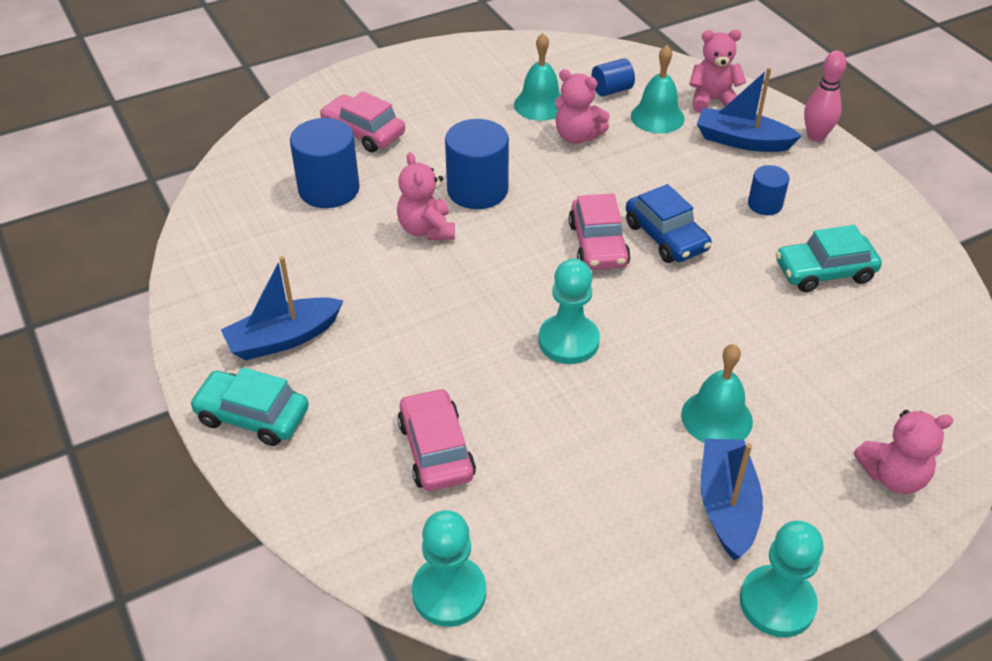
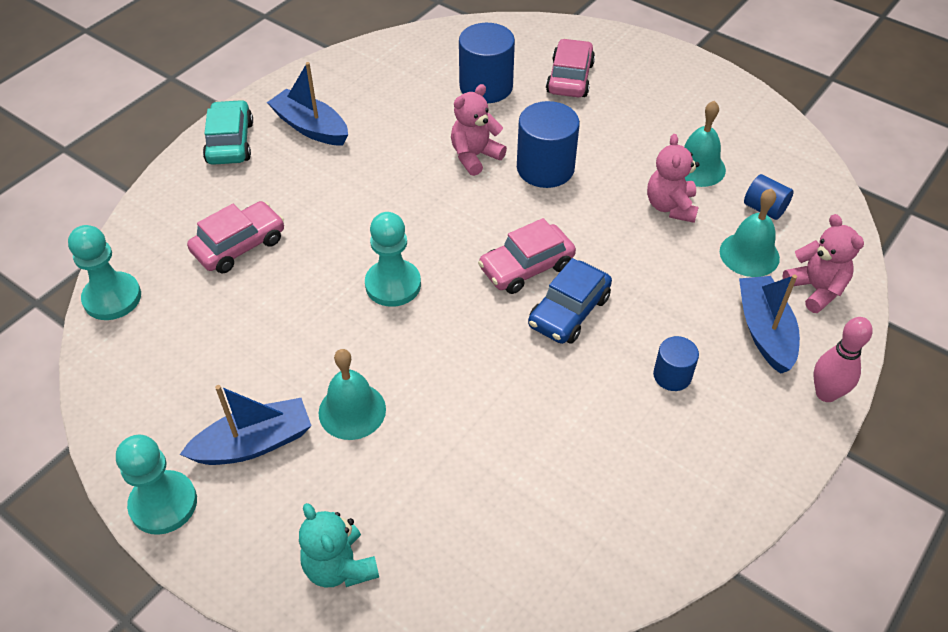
camera: 65 degrees right, 5 degrees up
turquoise car [776,225,882,292] -> none
pink teddy bear [854,410,954,494] -> turquoise teddy bear [299,503,379,588]

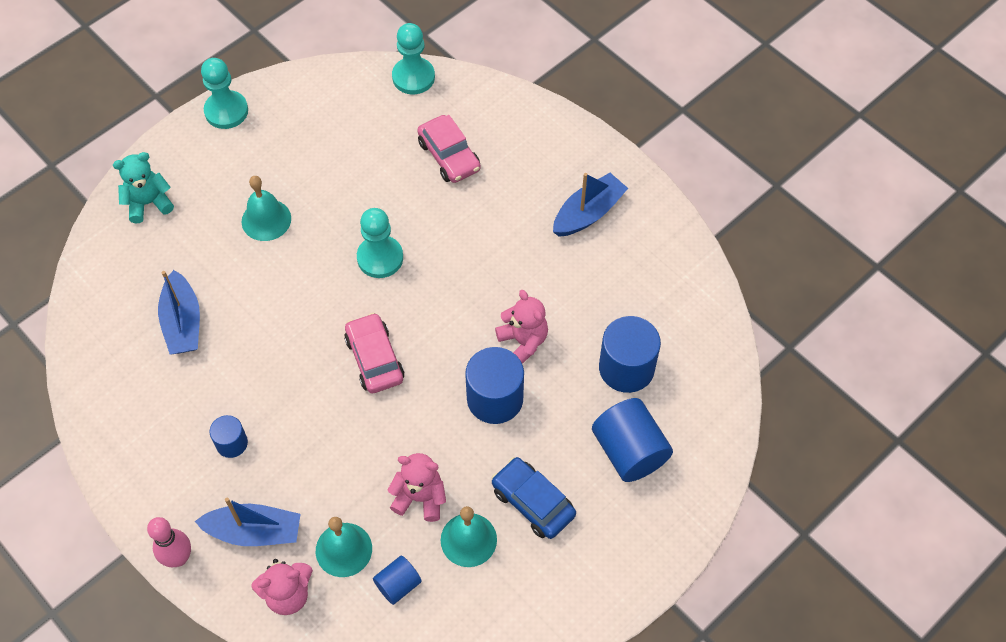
camera: 100 degrees right, 10 degrees up
blue boat [180,385,312,465] -> blue boat moved to [158,270,200,355]
turquoise car [203,100,253,165] -> none
blue car [528,258,612,344] -> blue car moved to [492,457,576,539]
pink car [546,39,595,97] -> blue cylinder [592,398,673,482]

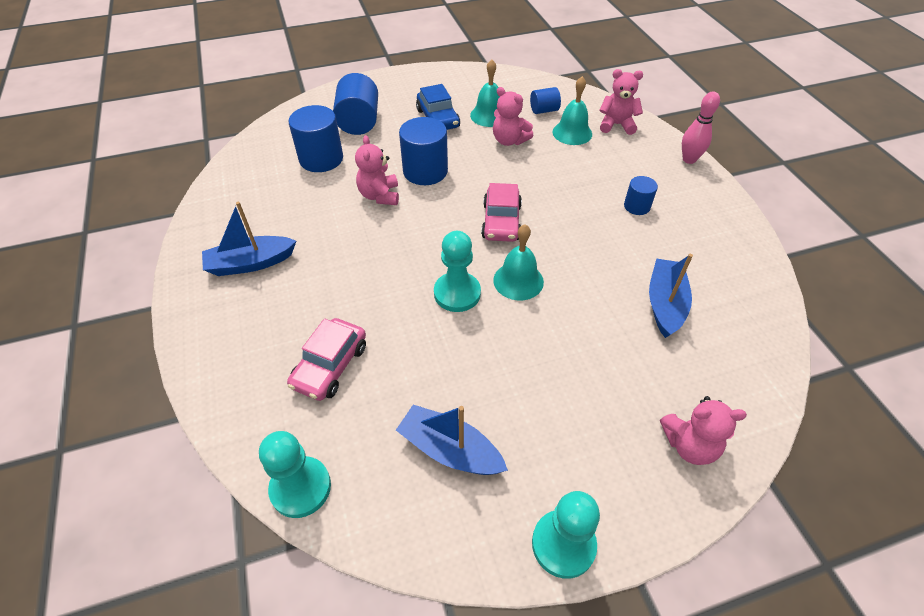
camera: 155 degrees left, 10 degrees down
turquoise teddy bear [113,152,174,223] -> pink teddy bear [660,396,747,465]
blue boat [195,498,300,546] -> blue boat moved to [396,405,508,475]
turquoise bell [242,176,291,241] -> turquoise bell moved to [493,224,544,301]
pink car [417,115,481,183] -> pink car turned 150 degrees counterclockwise [287,318,366,401]

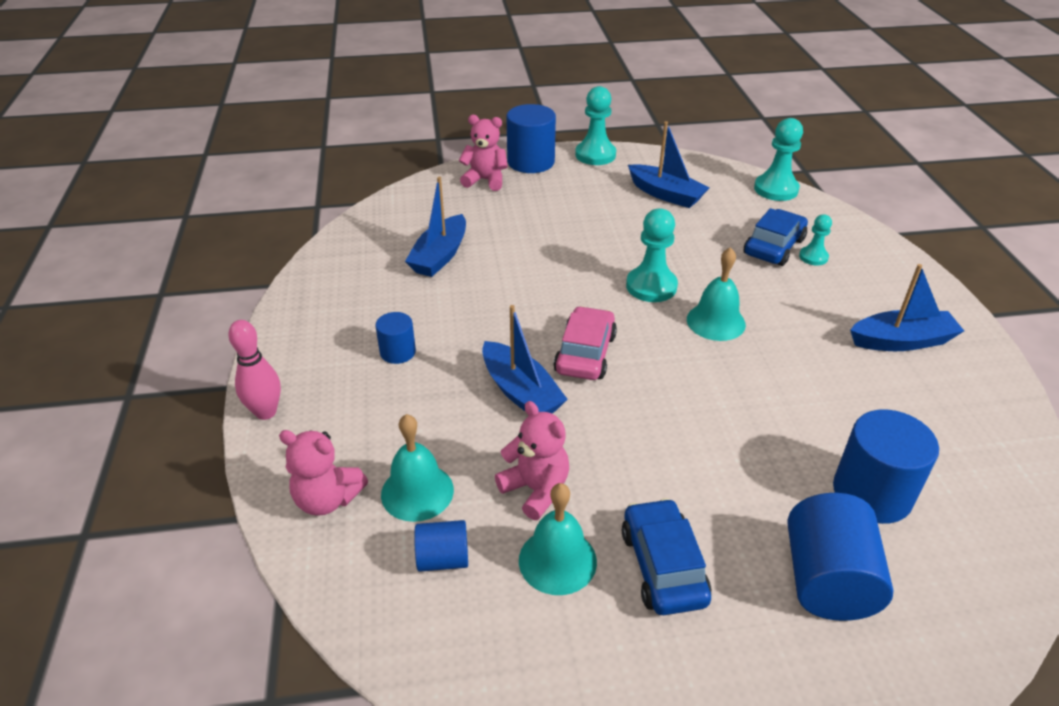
camera: 170 degrees left, 10 degrees down
pink car [287,318,366,401] -> blue car [744,208,808,266]
pink teddy bear [355,135,399,205] -> none
blue cylinder [399,117,448,185] -> blue cylinder moved to [506,104,556,173]
turquoise bell [493,224,544,301] -> turquoise bell moved to [687,247,746,341]
none -> blue boat [482,305,568,413]
none -> turquoise pawn [799,214,832,266]

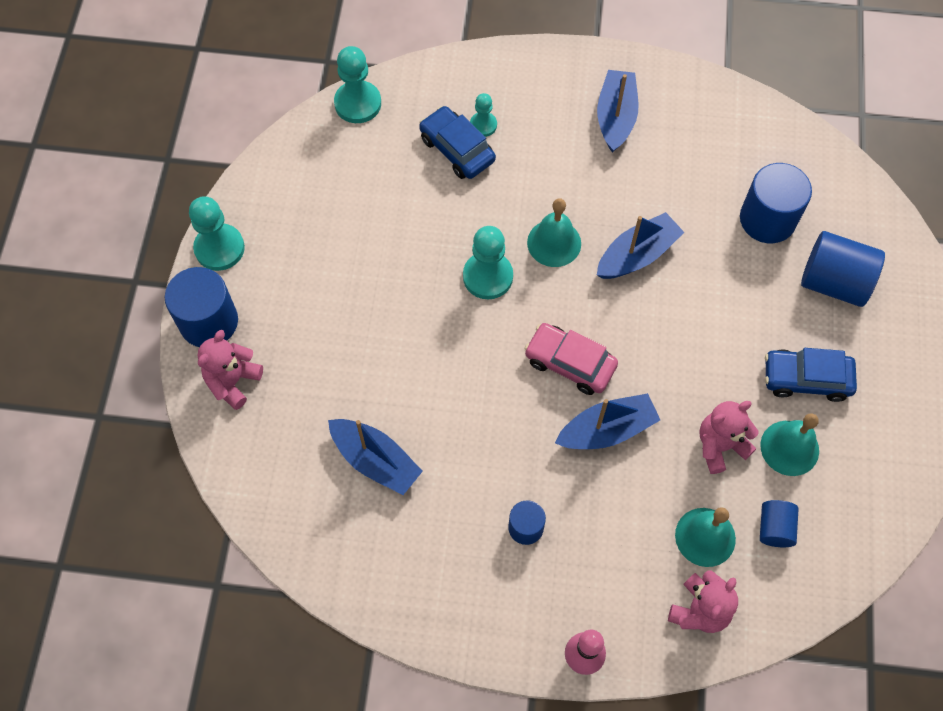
camera: 75 degrees left, 25 degrees up
blue boat [628,121,710,208] -> blue boat moved to [597,212,684,279]

